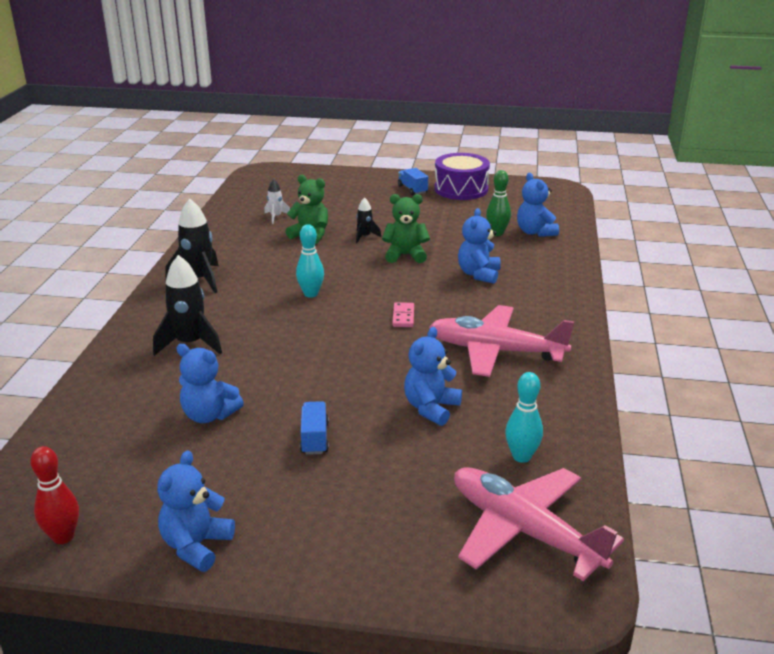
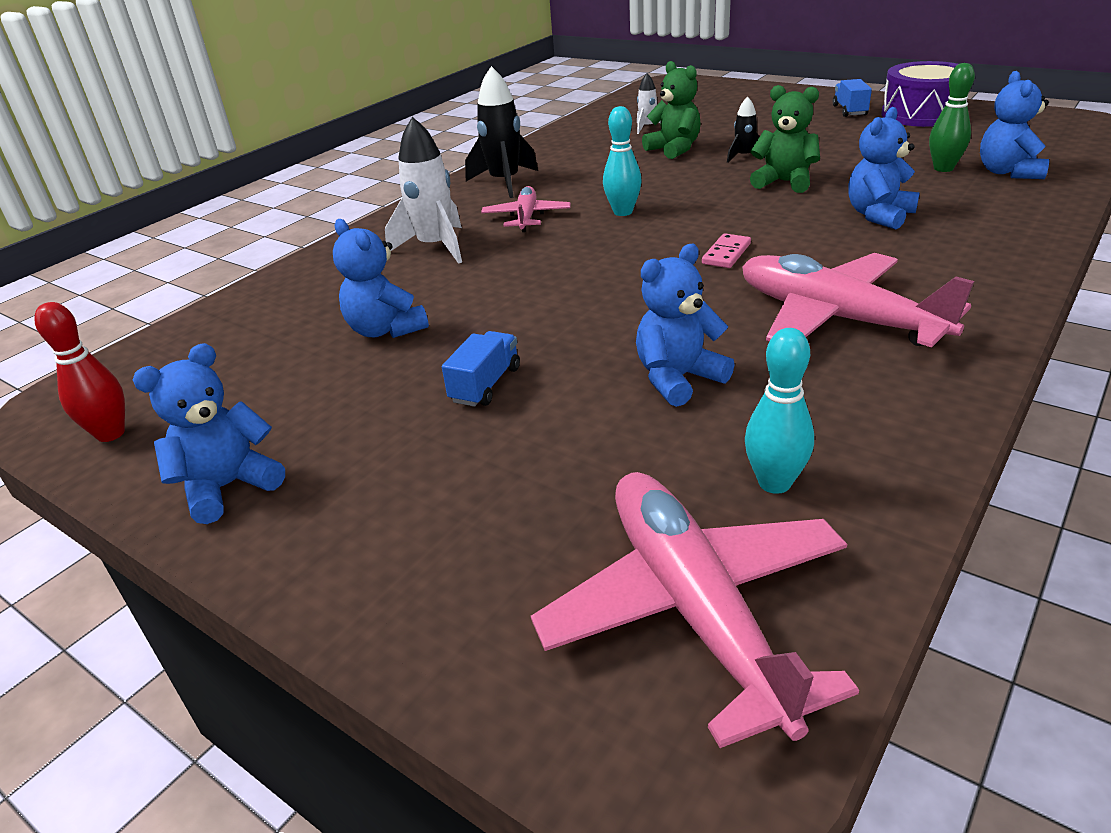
camera: 30 degrees right, 5 degrees up
black rocket [153,255,222,356] -> white rocket [385,117,462,264]
none -> pink plane [481,186,571,232]

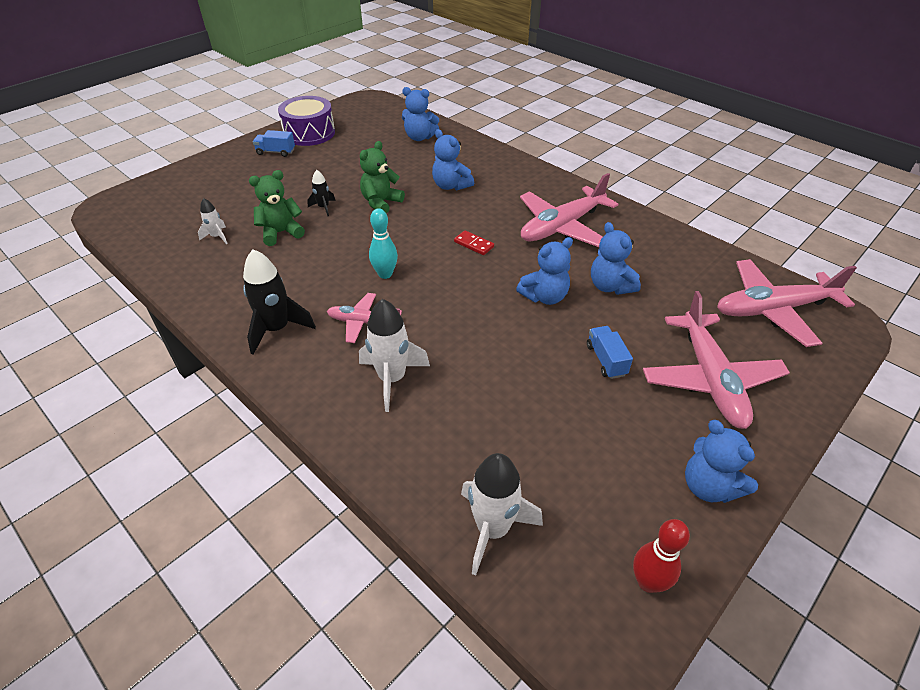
camera: 85 degrees left, 10 degrees up
blue teddy bear [333,219,429,338] -> blue teddy bear moved to [516,237,573,305]
blue truck [442,331,520,407] -> blue truck turned 45 degrees clockwise [587,326,633,379]
pink domino [702,233,751,268] -> red domino [454,230,494,255]
turquoise bowling pin [745,328,814,494] -> none
green bowling pin [929,63,975,172] -> none
none -> white rocket [461,453,543,576]
none -> pink plane [643,291,790,429]

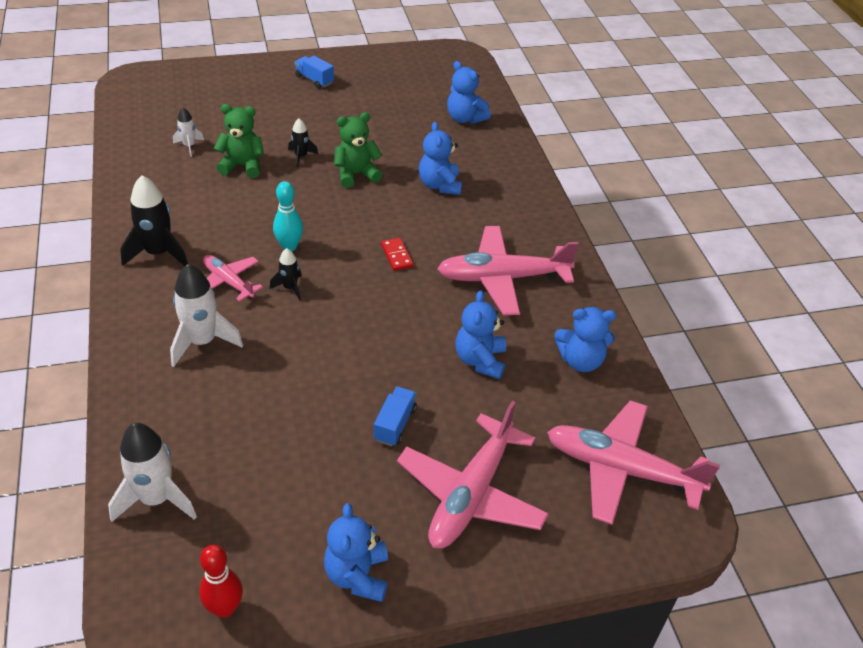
camera: 30 degrees right, 0 degrees up
purple drum [278,96,335,146] -> none
blue teddy bear [516,237,573,305] -> blue teddy bear moved to [555,307,616,372]
none -> black rocket [270,248,301,301]

